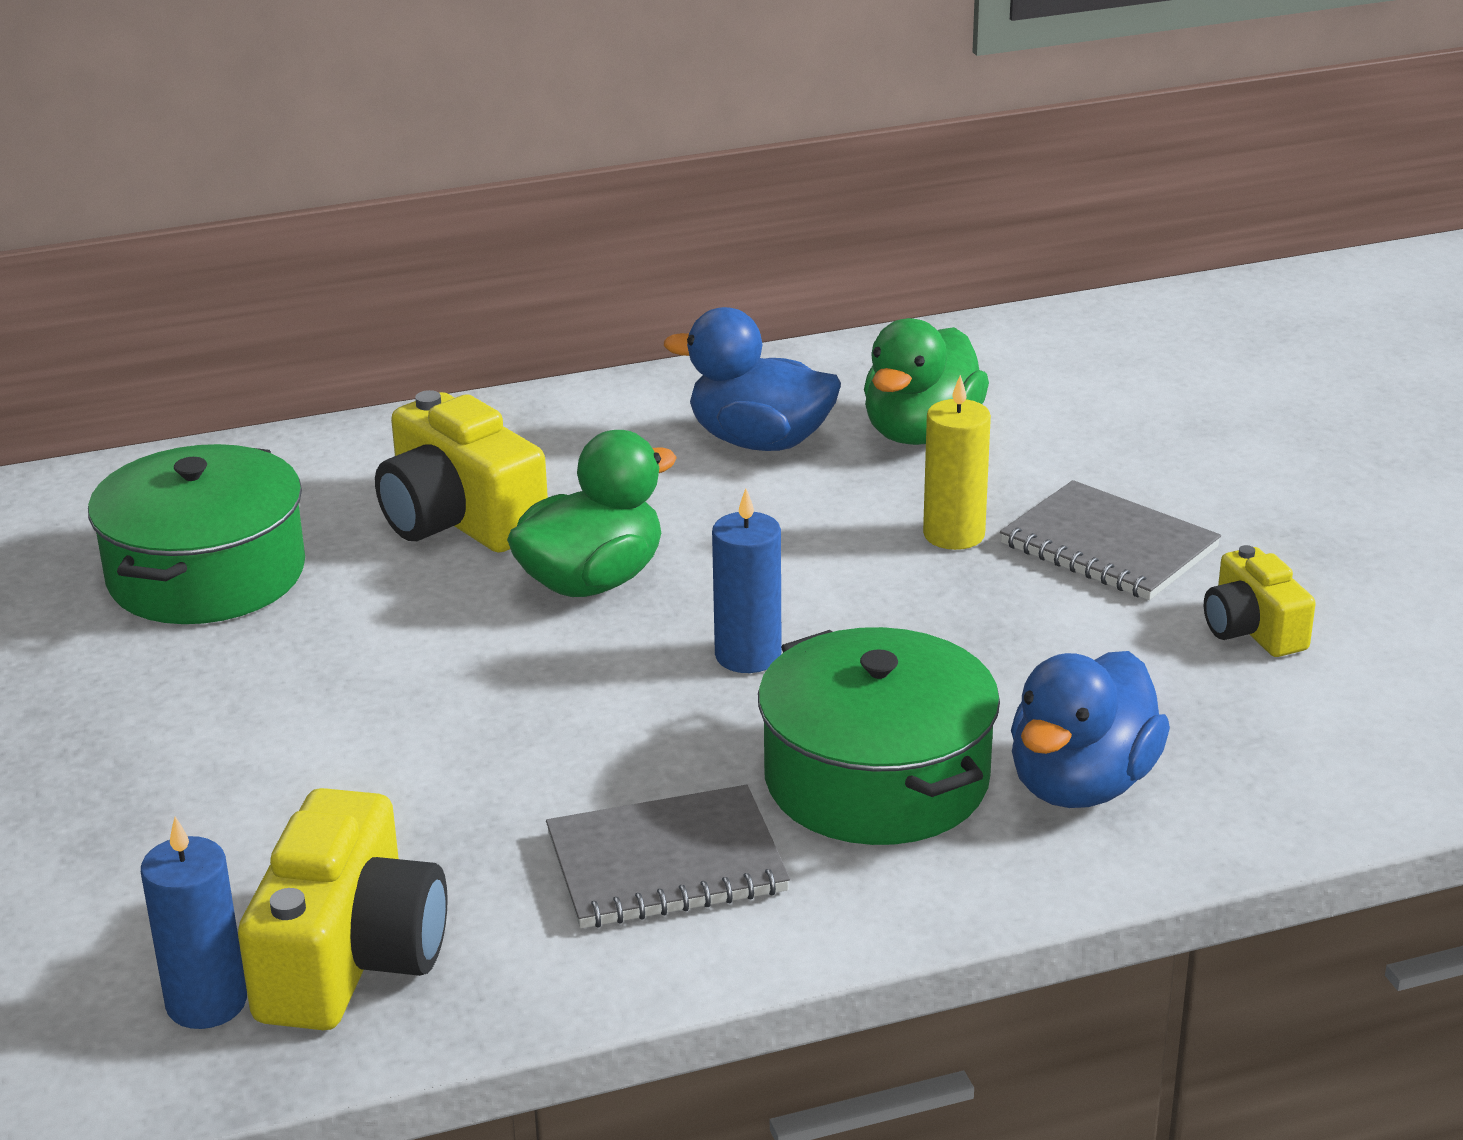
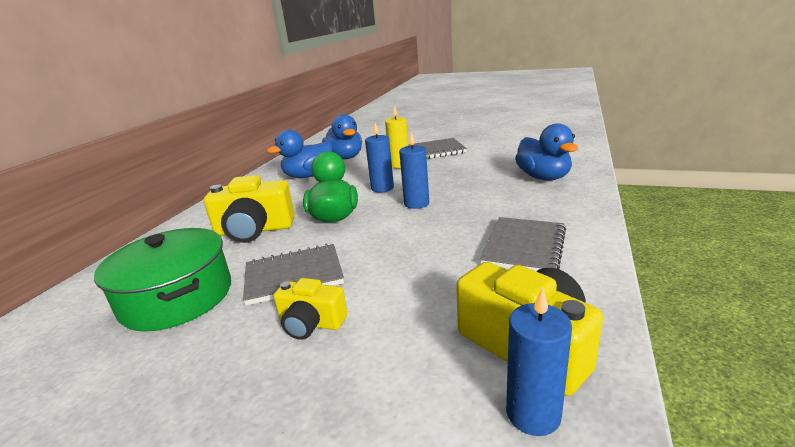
camera: 50 degrees left, 5 degrees down
green pot [758,627,1000,845] -> none
green duck [864,318,989,445] -> blue duck [322,114,362,159]
yellow camera [1204,545,1316,657] -> yellow camera moved to [274,278,347,340]
none -> grey notebook [243,244,344,305]
none -> blue candle [365,123,394,193]

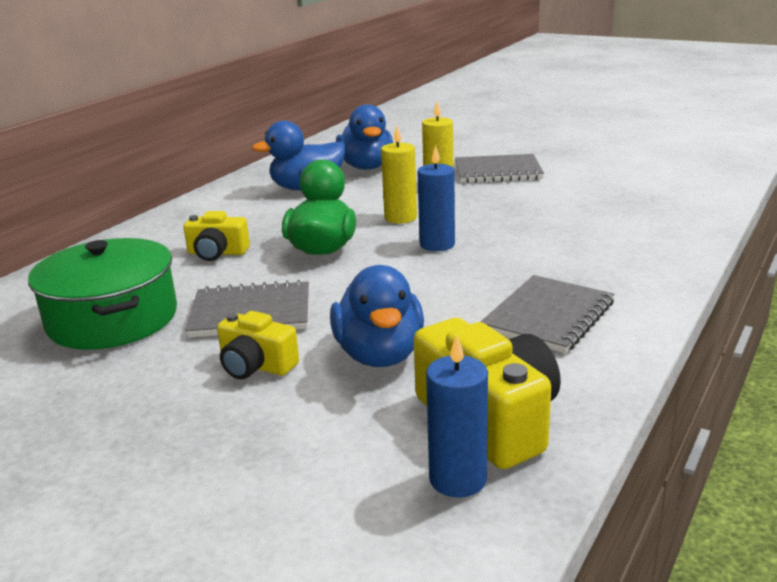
camera: 10 degrees right, 0 degrees up
yellow camera [204,175,295,243] -> yellow camera [183,211,250,261], size x0.59
blue candle [365,123,394,193] -> yellow candle [381,126,417,224]
blue duck [515,123,578,180] -> blue duck moved to [330,265,424,367]

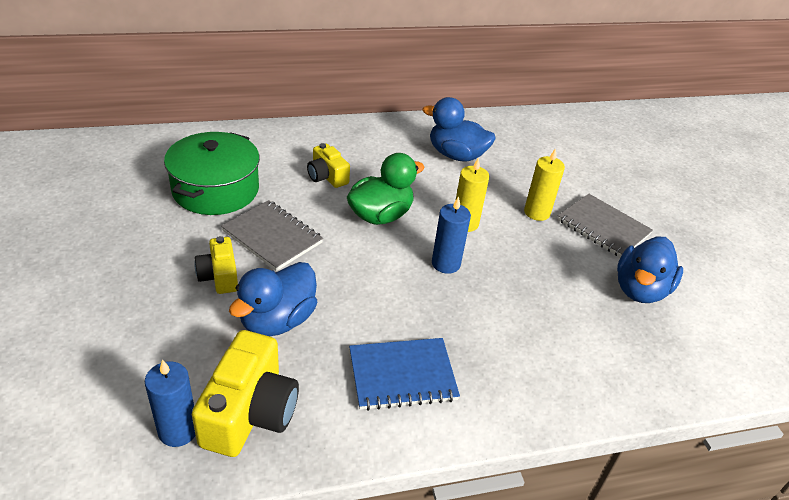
camera: 40 degrees right, 15 degrees up
blue duck [336,104,393,170] -> blue duck moved to [617,236,683,303]
grey notebook [480,275,614,354] -> blue notebook [349,338,460,411]

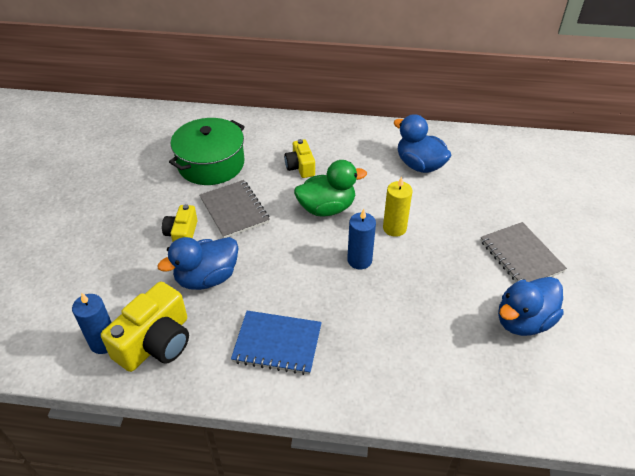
camera: 25 degrees right, 5 degrees up
yellow candle [524,148,565,221] -> none

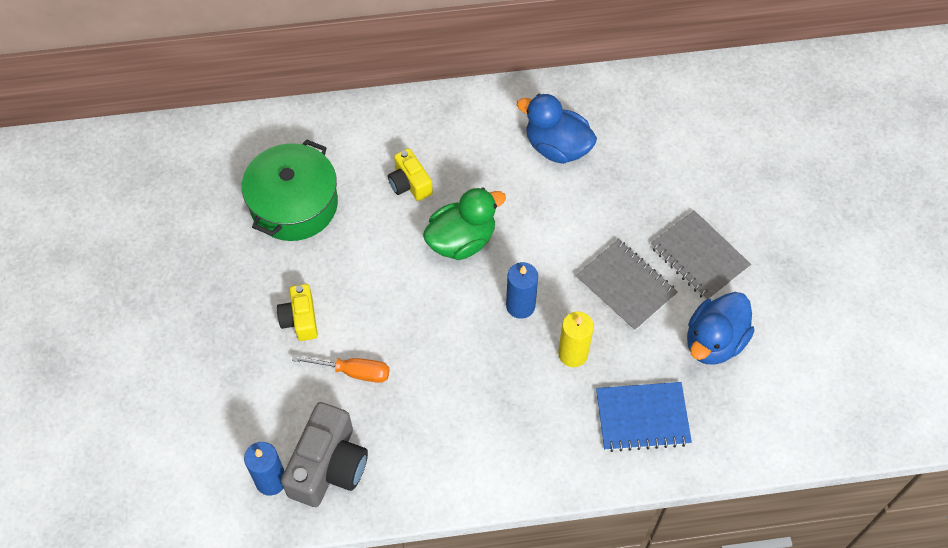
camera: 15 degrees left, 15 degrees up
yellow camera [101,282,189,372] -> grey camera [281,402,368,507]
blue duck [158,237,239,290] -> orange screwdriver [292,355,390,383]
grey notebook [199,180,270,238] -> grey notebook moved to [576,239,678,331]
blue notebook [231,311,322,375] -> blue notebook moved to [596,382,692,452]
yellow candle [383,176,412,237] -> yellow candle moved to [558,312,594,367]

